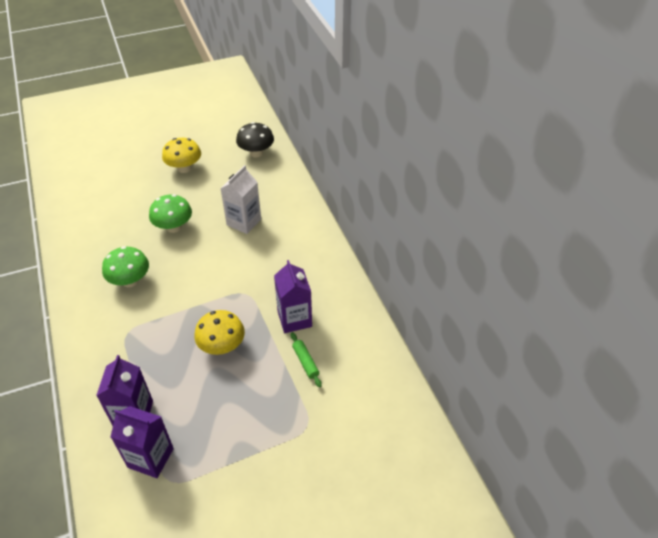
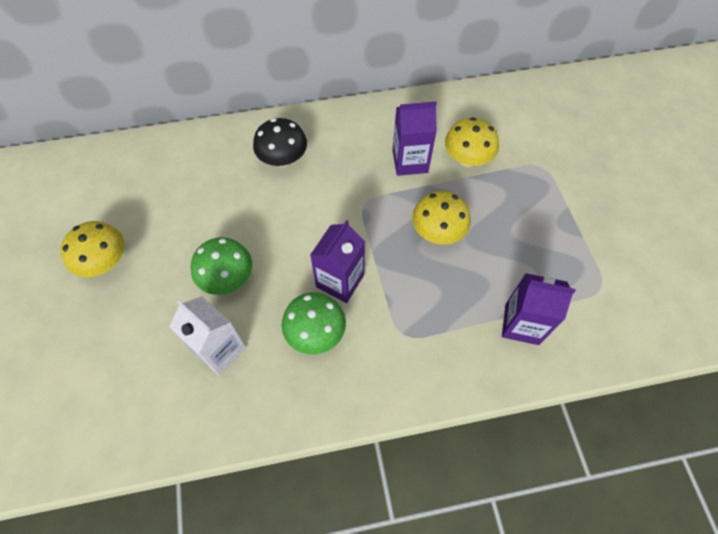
camera: 80 degrees left, 15 degrees up
purple carton [110,406,174,478] -> purple carton moved to [310,220,365,303]
white carton [220,165,261,234] -> white carton moved to [169,296,246,376]
black mushroom [236,122,274,158] -> black mushroom moved to [253,118,307,167]
green rolling pin [291,332,322,388] -> yellow mushroom [445,117,499,167]

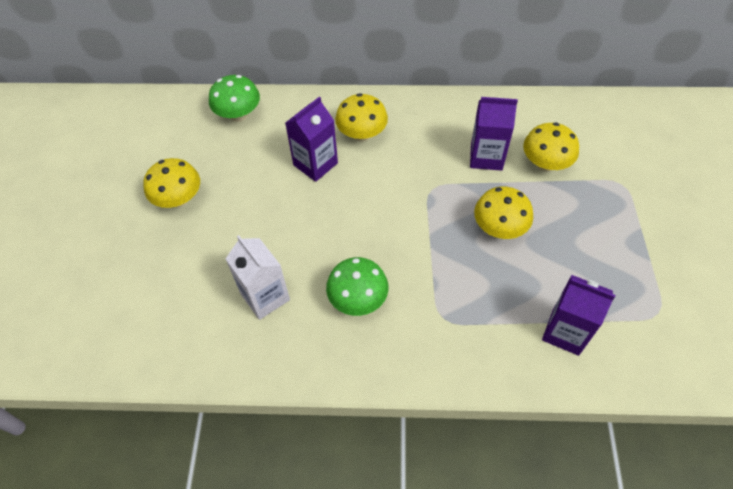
camera: 15 degrees right, 5 degrees down
green mushroom [191,237,252,295] -> green mushroom moved to [209,75,260,122]
black mushroom [253,118,307,167] -> yellow mushroom [335,93,388,142]
purple carton [310,220,365,303] -> purple carton moved to [285,97,338,182]

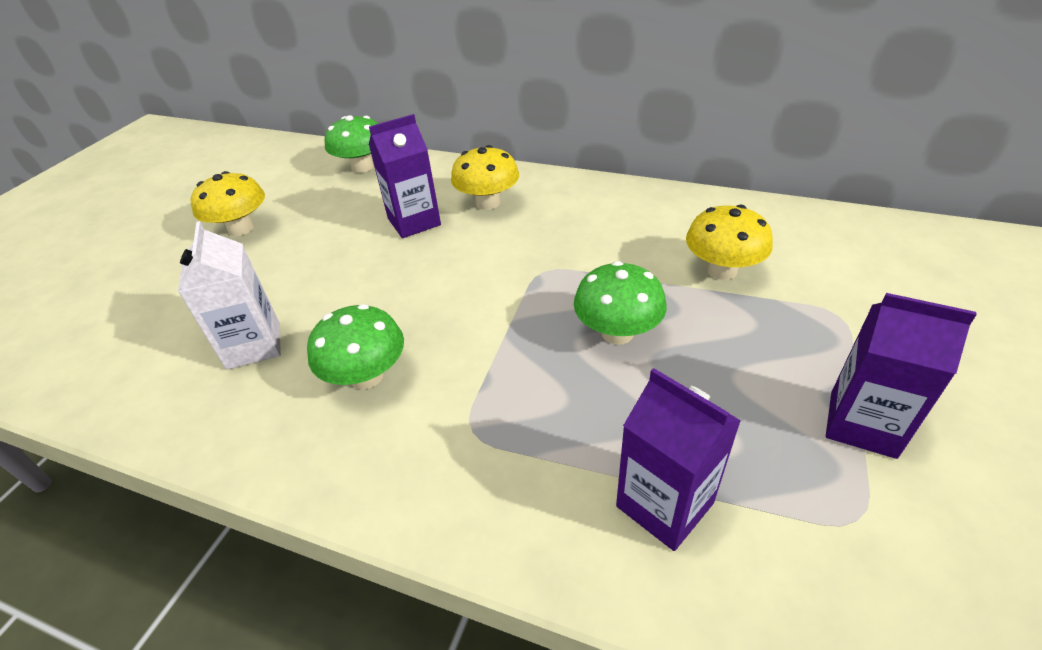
camera: 20 degrees right, 15 degrees down
purple carton [470,97,518,171] -> purple carton moved to [826,293,977,459]
yellow mushroom [474,186,533,239] -> green mushroom [574,261,667,345]

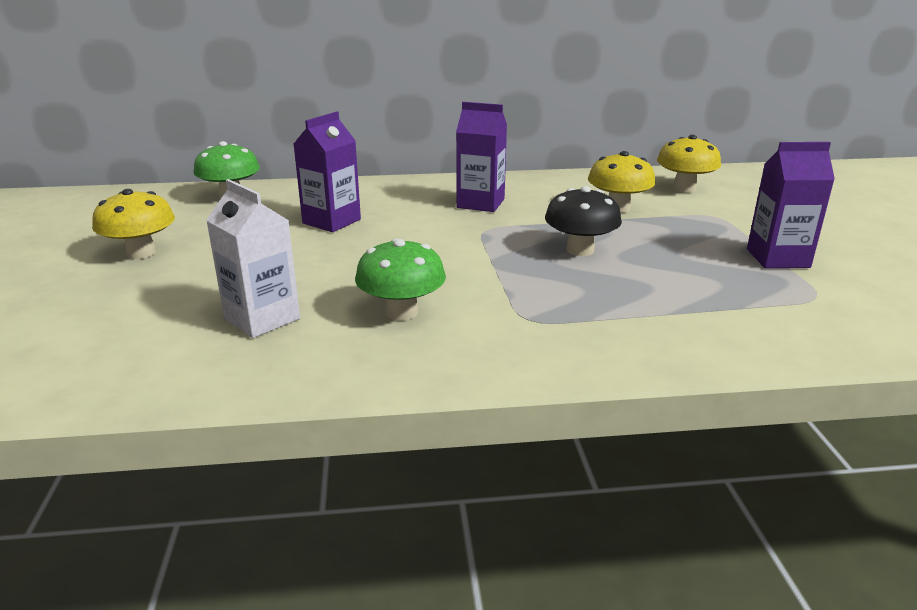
camera: 30 degrees left, 15 degrees down
yellow mushroom [451,145,519,210] -> yellow mushroom moved to [657,135,721,193]
green mushroom [574,261,667,345] -> black mushroom [545,186,622,256]
purple carton [616,368,741,551] -> purple carton moved to [456,102,507,212]

